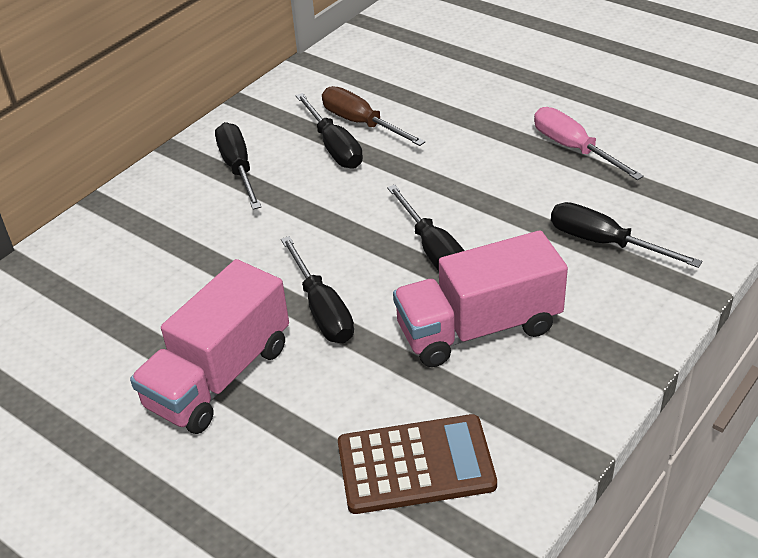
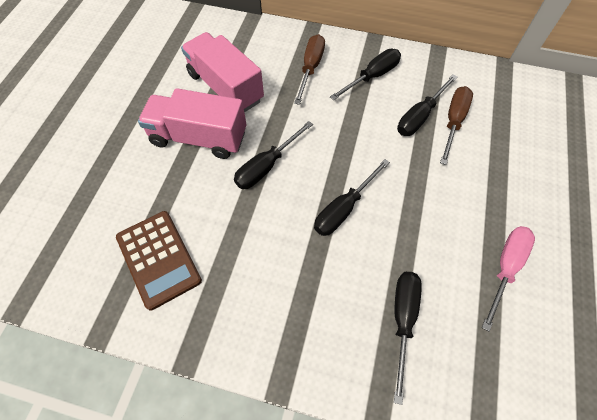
camera: 65 degrees right, 20 degrees up
pink truck [393,230,568,367] -> pink truck moved to [181,32,264,113]
none -> brown screwdriver [294,34,325,105]

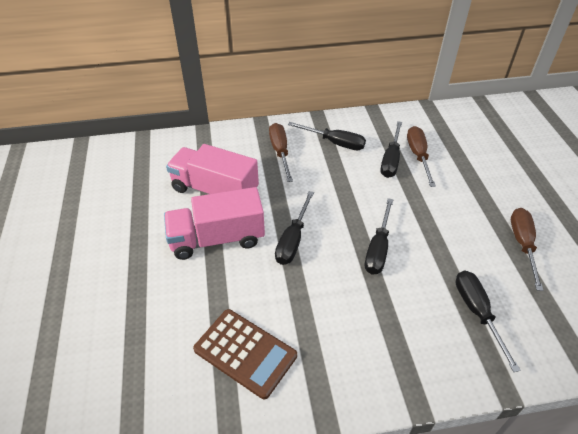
camera: 25 degrees left, 15 degrees down
black screwdriver [330,49,401,101] -> black screwdriver turned 90 degrees clockwise [288,122,366,150]
pink screwdriver [482,226,535,332] -> brown screwdriver [511,208,544,291]

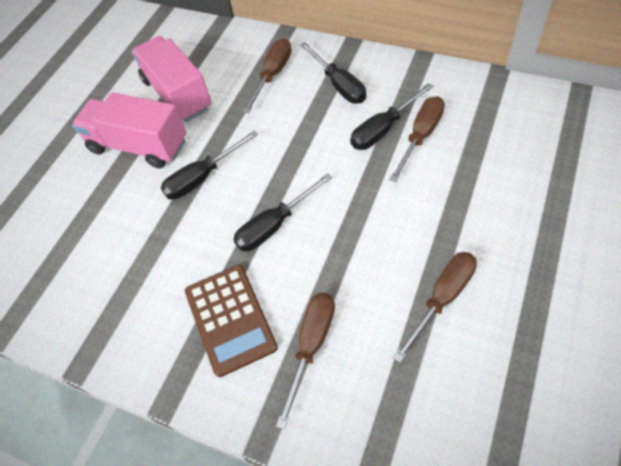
camera: 40 degrees right, 10 degrees up
brown calculator [193,309,297,399] -> brown calculator moved to [185,265,278,377]
black screwdriver [456,270,521,372] -> brown screwdriver [276,292,335,430]

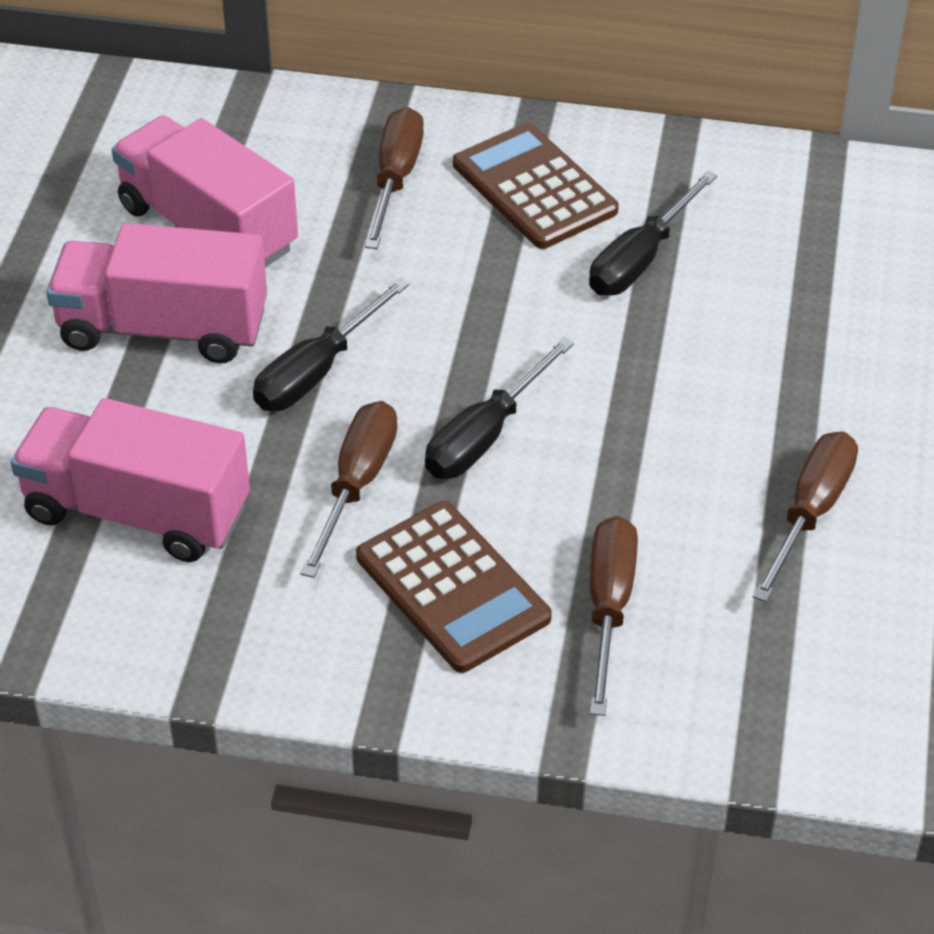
camera: 20 degrees left, 10 degrees down
black screwdriver [300,42,366,104] -> brown calculator [453,123,619,249]
brown screwdriver [389,96,445,182] -> brown screwdriver moved to [300,401,398,578]
none -> pink truck [11,398,250,562]

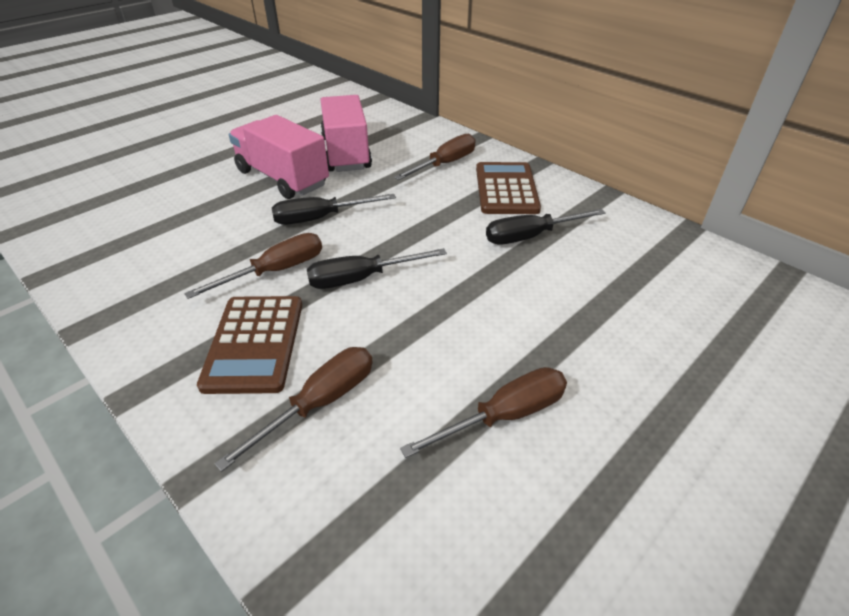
camera: 35 degrees right, 5 degrees down
pink truck [11,398,250,562] -> none

